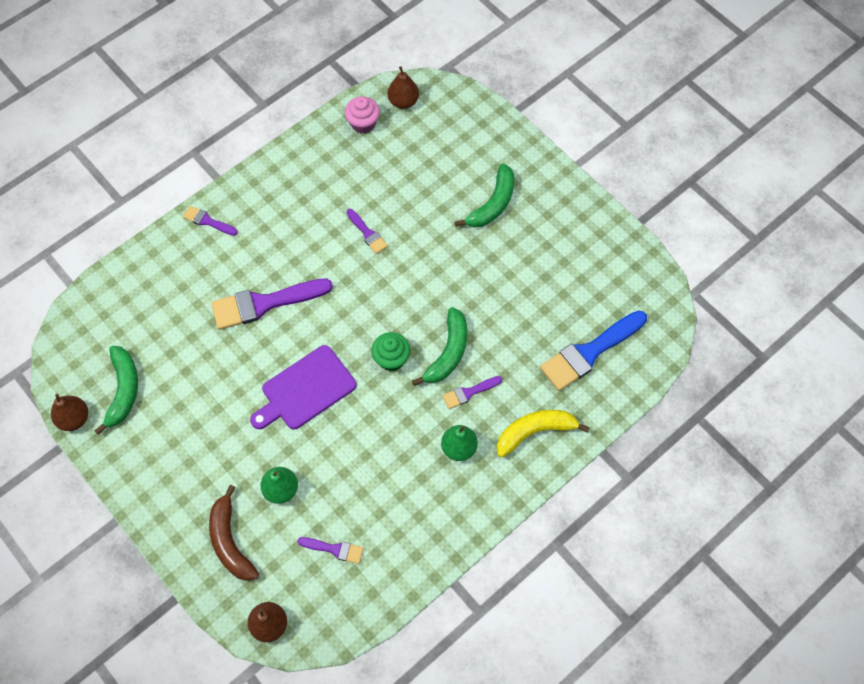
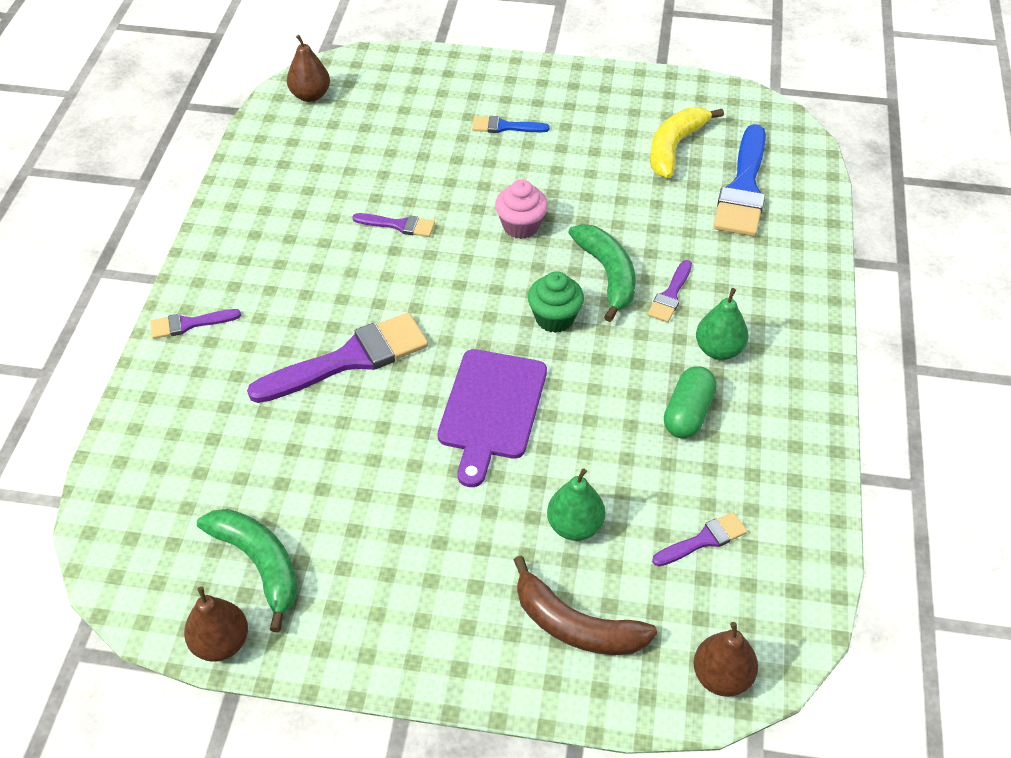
camera: 40 degrees left, 15 degrees down
purple brush [211,278,333,330] -> purple brush turned 150 degrees counterclockwise [247,313,428,403]
pink cupcake [345,96,380,134] -> pink cupcake moved to [495,180,548,239]
green banana [454,164,514,227] -> blue brush [472,116,550,133]
yellow banana [497,410,590,457] -> yellow banana moved to [650,108,724,178]
none -> green capsule [664,366,717,438]

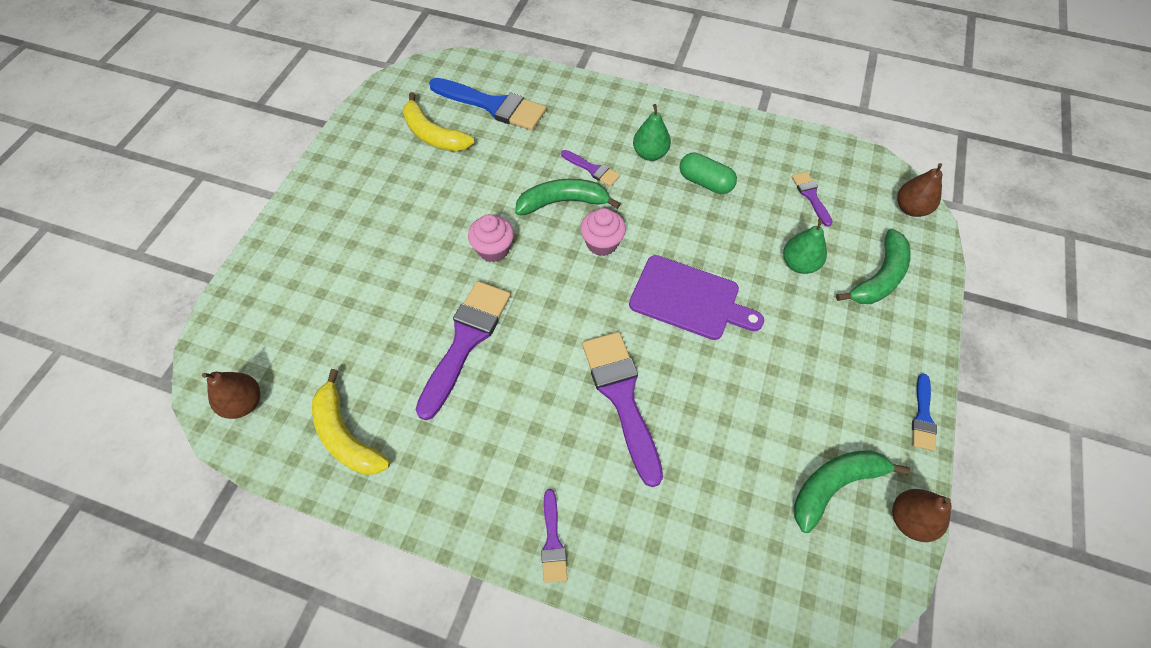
camera: 80 degrees left, 10 degrees up
purple brush [352,213,435,237] -> purple brush [416,281,511,420], size x2.01
blue brush [472,116,550,133] -> blue brush moved to [912,373,937,451]
brown banana [514,556,657,655] -> green banana [836,229,911,304]
green cupcake [528,271,584,333] -> pink cupcake [580,208,626,256]
none -> yellow banana [312,369,390,475]

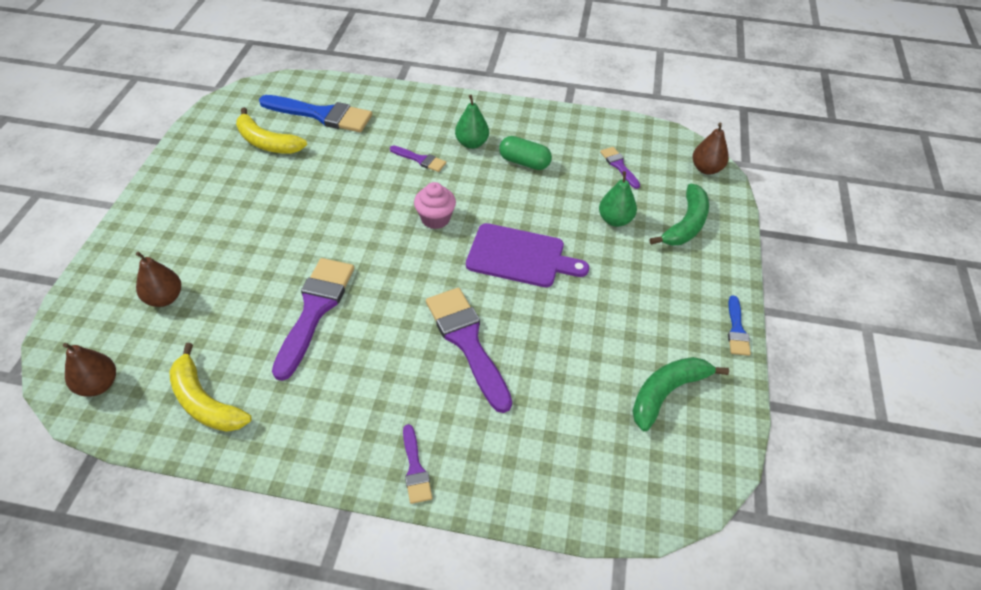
camera: 10 degrees left, 10 degrees down
pink cupcake [468,214,514,262] -> none
green banana [515,179,621,215] -> none
brown pear [892,489,952,542] -> brown pear moved to [136,252,181,307]

